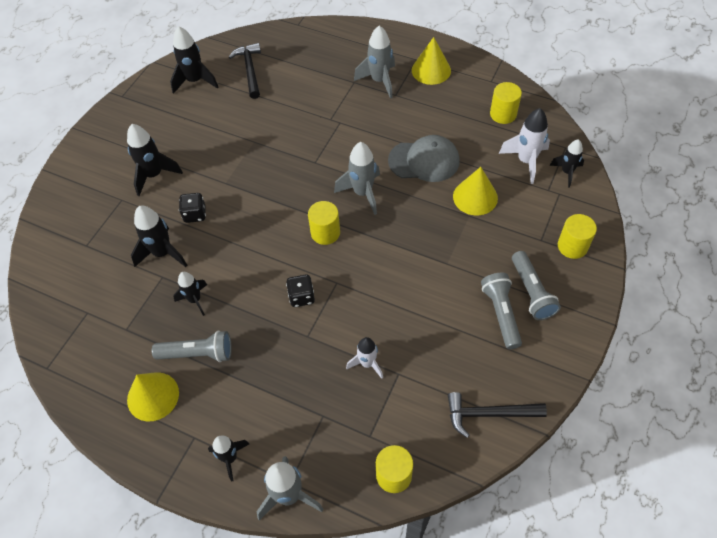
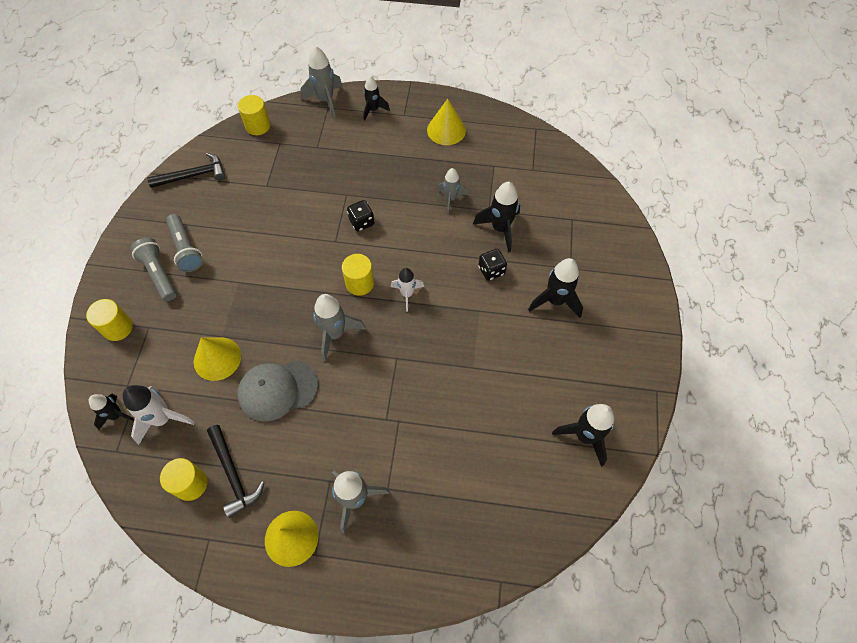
camera: 160 degrees right, 5 degrees up
grey flashlight [152,330,232,362] -> none
black rocket [173,272,207,316] -> grey rocket [437,168,468,213]
black hammer [229,43,261,99] -> black hammer moved to [207,425,264,518]
white rocket [346,337,383,379] -> white rocket moved to [391,268,424,312]

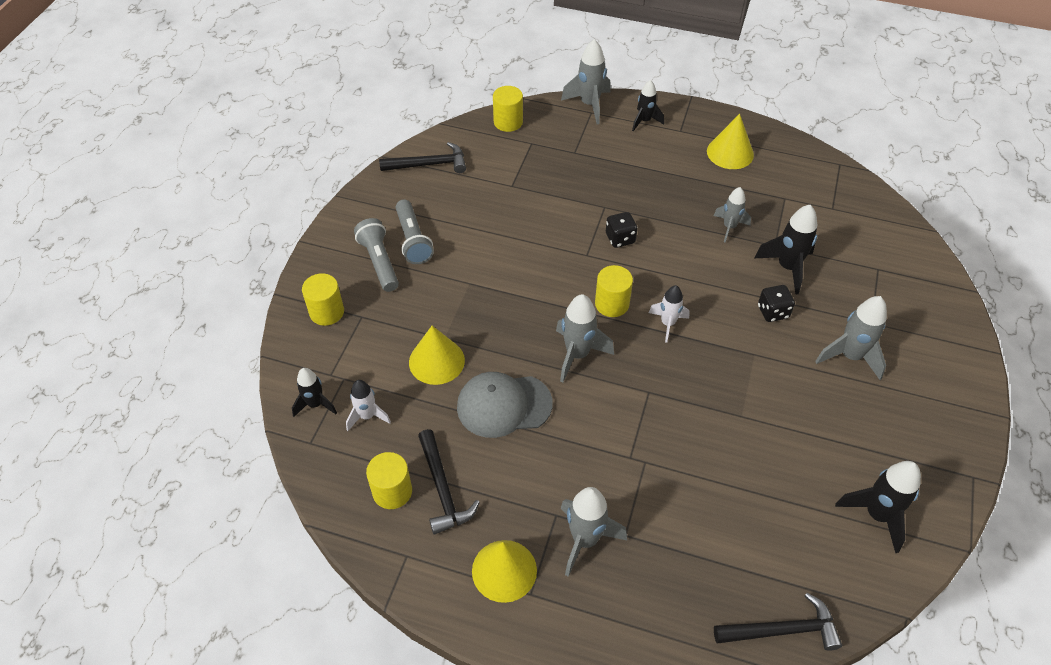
camera: 10 degrees right, 10 degrees down
white rocket [123,385,195,445] -> white rocket [346,380,391,431], size x0.65
black rocket [528,258,583,318] -> grey rocket [815,296,887,380]
none -> black hammer [714,593,842,651]

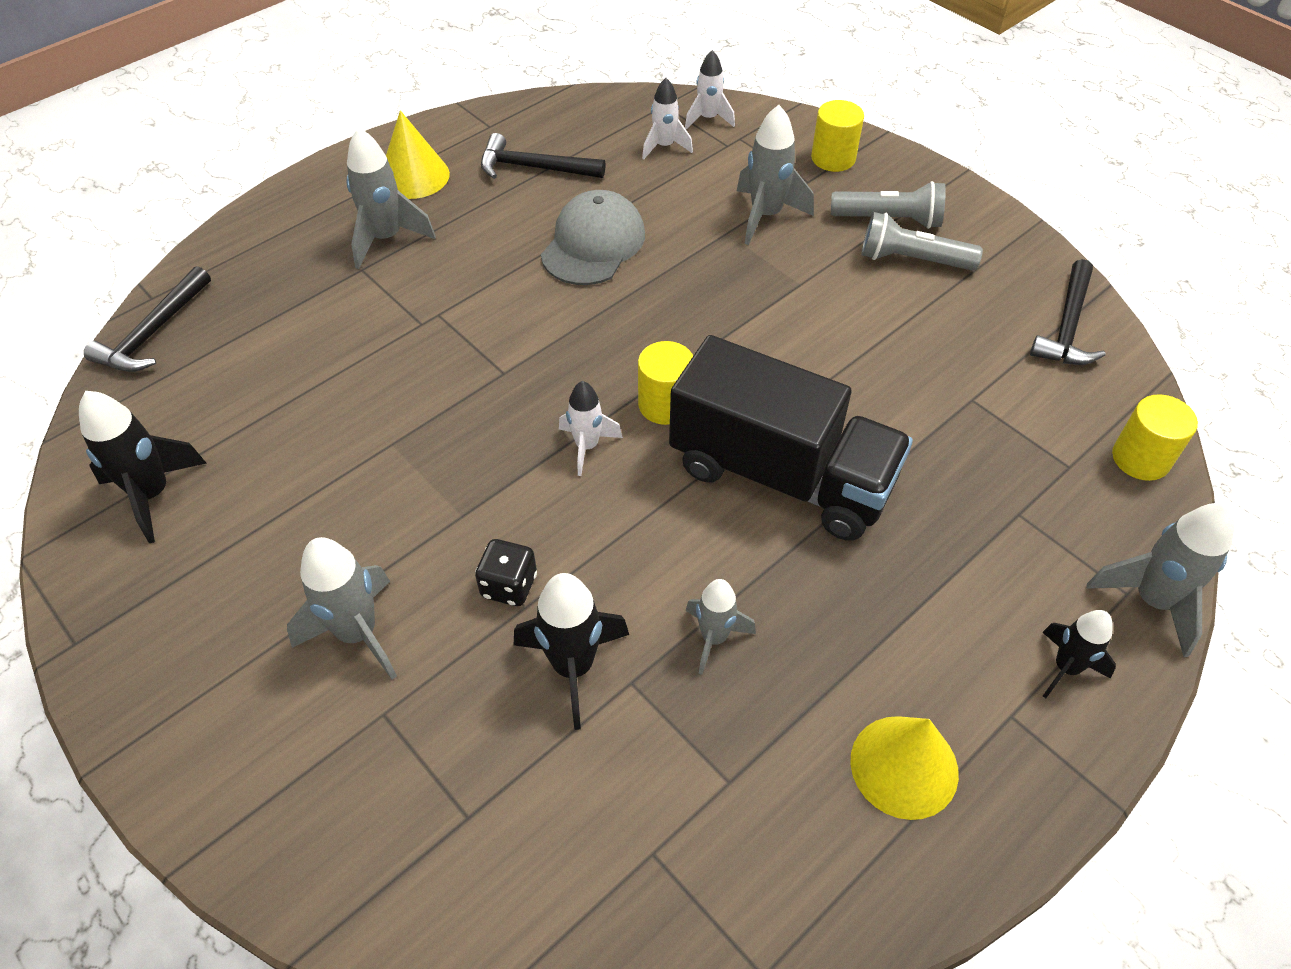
camera: 120 degrees right, 0 degrees up
black rocket [292,368,337,417] -> white rocket [685,50,735,129]
yellow cylinder [366,452,412,509] -> none
yellow cone [409,326,465,385] -> none
grey rocket [556,294,614,383] -> grey rocket moved to [737,105,814,245]
black dice [606,212,638,248] -> black truck [669,335,913,541]

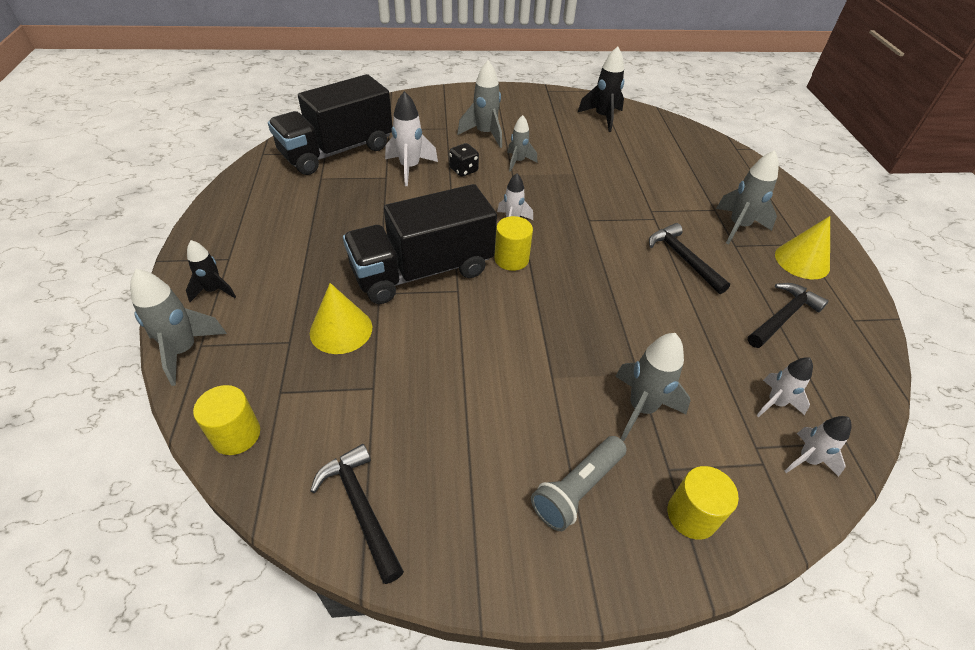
camera: 125 degrees right, 5 degrees down
black hammer [84,266,211,372] -> black hammer moved to [649,223,730,294]
black rocket [514,573,629,730] -> white rocket [385,91,438,186]
grey cap [541,190,645,285] -> none
grey rocket [686,579,756,675] -> grey rocket moved to [508,115,537,172]
yellow cone [851,716,959,820] -> yellow cone moved to [310,283,372,354]
grey flashlight [861,212,983,271] -> none
none -> black truck [268,74,393,175]

